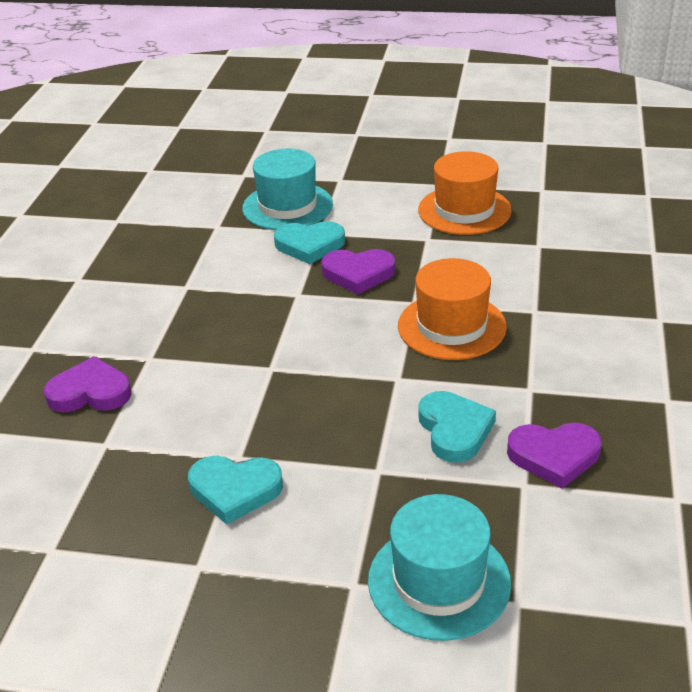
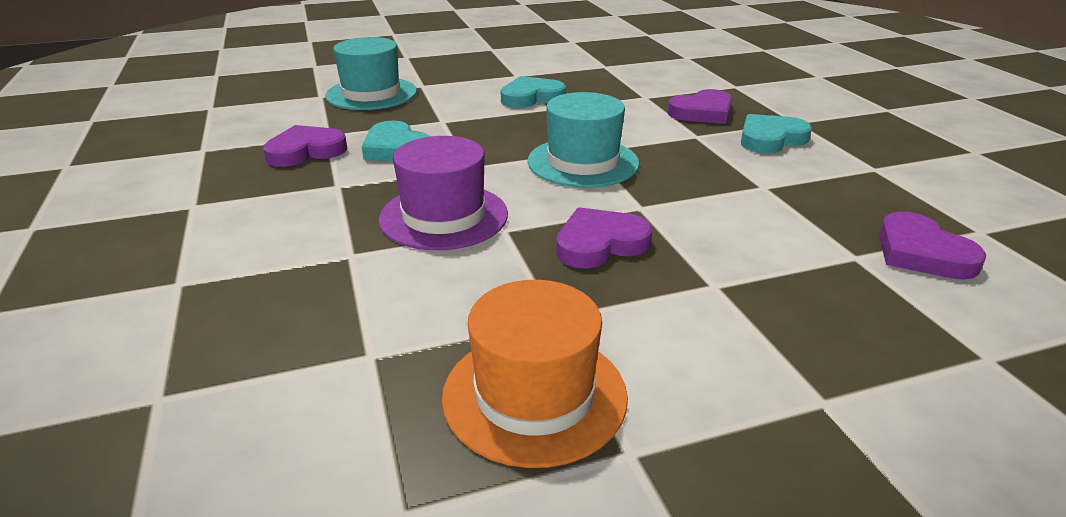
camera: 150 degrees right, 5 degrees down
turquoise hat [242,149,333,230] -> turquoise hat moved to [528,92,639,188]
turquoise heart [274,221,345,264] -> turquoise heart moved to [741,114,812,153]
orange hat [398,258,507,360] -> purple hat [379,136,508,250]
none -> purple heart [879,211,986,280]

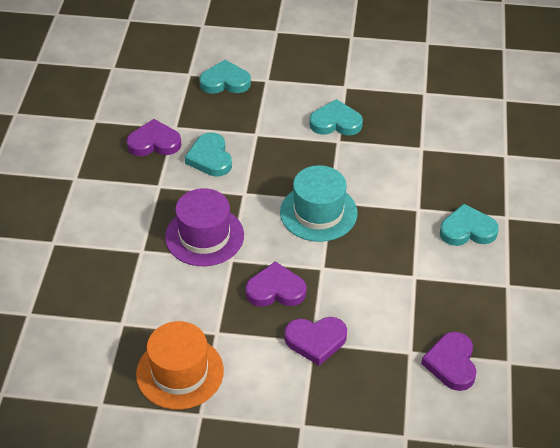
camera: 25 degrees right, 15 degrees up
turquoise hat [325,37,417,110] -> turquoise heart [199,60,251,94]
purple heart [668,89,732,124] -> purple heart moved to [284,317,347,366]

